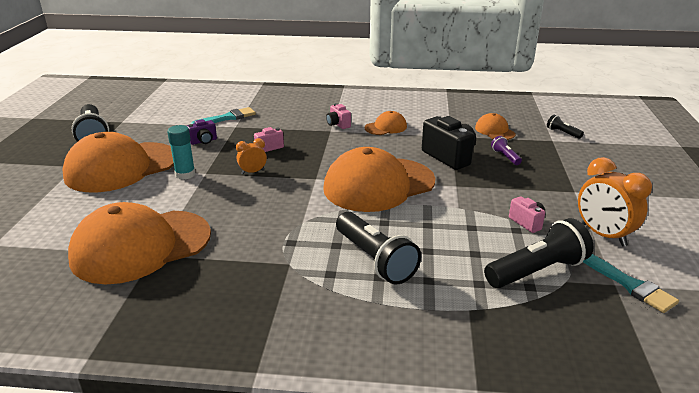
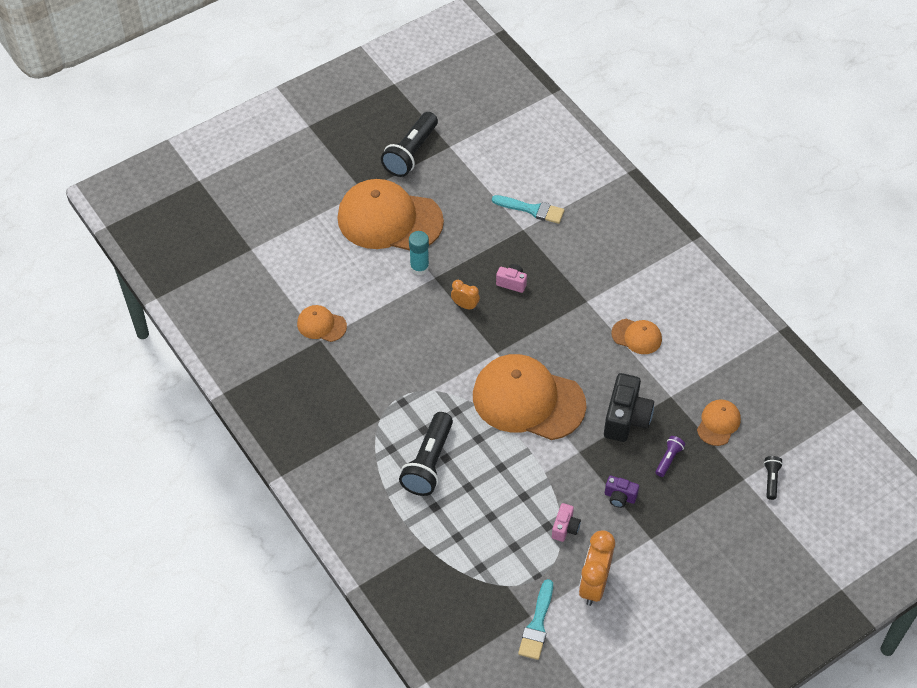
camera: 50 degrees right, 25 degrees up
orange cap [68,202,211,284] -> orange cap [297,305,347,342], size x0.45
purple camera [187,119,217,145] -> purple camera moved to [605,476,639,508]
pink camera [326,103,351,129] -> none
black flashlight [484,218,593,288] -> none

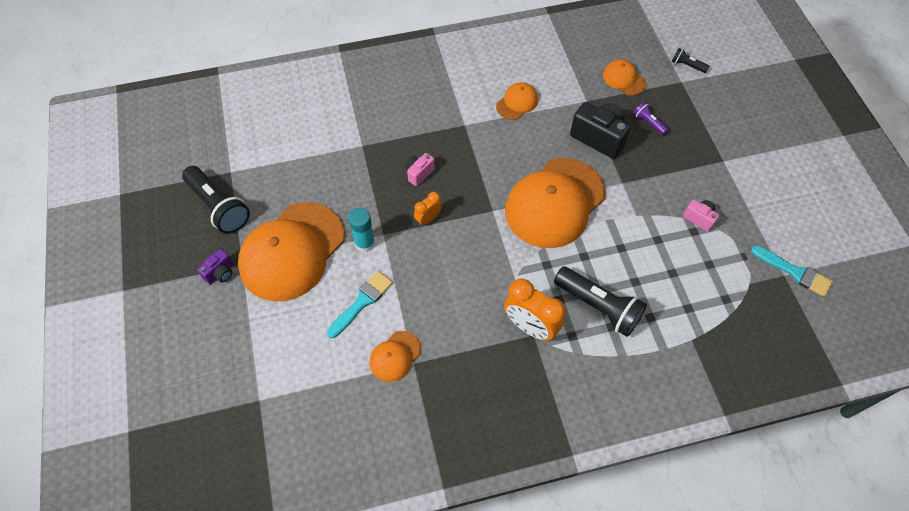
camera: 70 degrees left, 5 degrees up
turquoise brush [492,195,564,224] -> turquoise brush moved to [327,271,393,338]
orange clock [579,530,615,606] -> orange clock moved to [504,279,566,341]
purple camera [605,476,639,508] -> purple camera moved to [197,249,233,285]

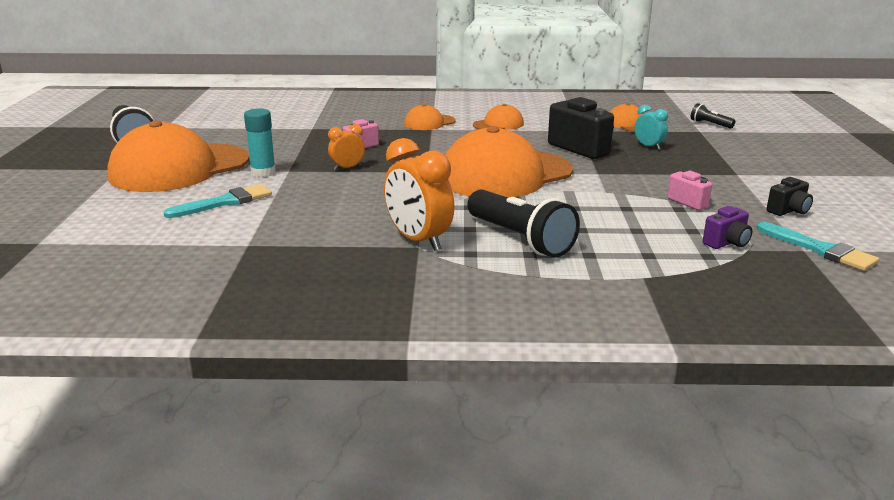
camera: 15 degrees right, 35 degrees down
purple camera [197,249,233,285] -> purple camera moved to [703,206,752,249]
orange cap [369,331,421,382] -> orange cap moved to [404,104,456,130]
purple flashlight [633,102,669,135] -> turquoise clock [634,105,668,150]
none -> black camera [766,177,813,216]

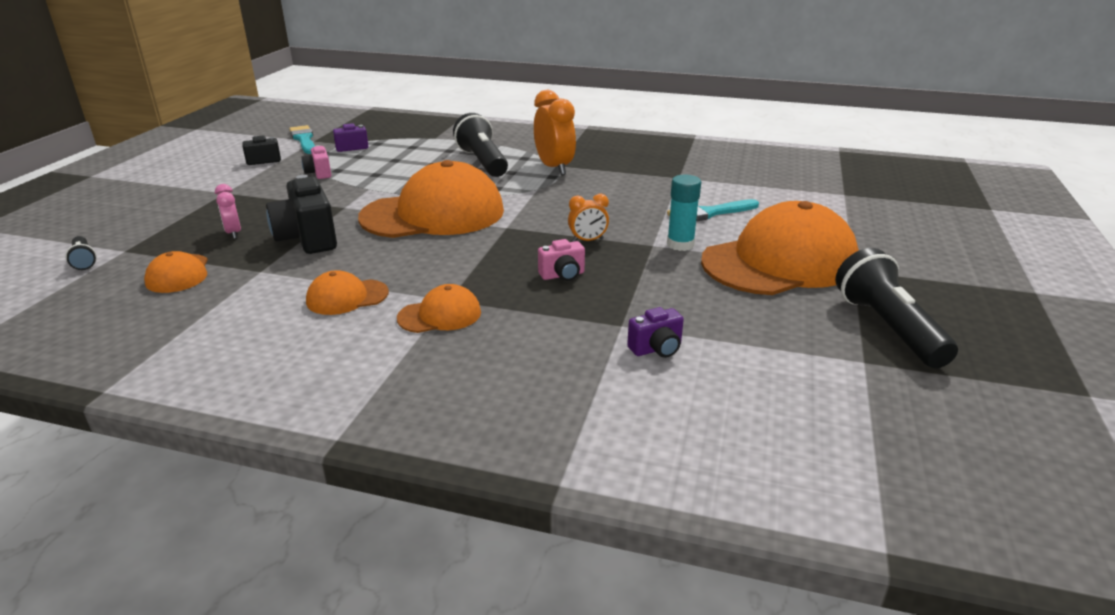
camera: 165 degrees left, 5 degrees up
turquoise clock [634,105,668,150] -> pink clock [215,184,241,239]
none -> purple camera [627,307,684,358]

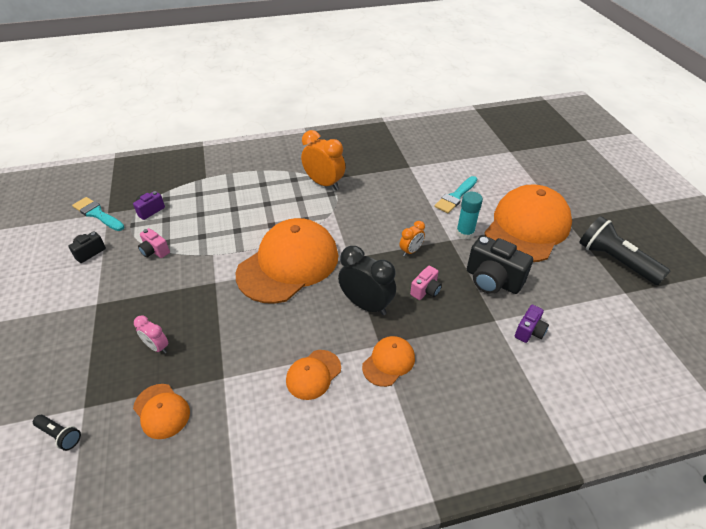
camera: 30 degrees left, 15 degrees up
black camera [266,175,337,254] -> black camera moved to [467,235,533,294]
black flashlight [453,113,508,177] -> none
none -> black clock [338,246,396,315]

